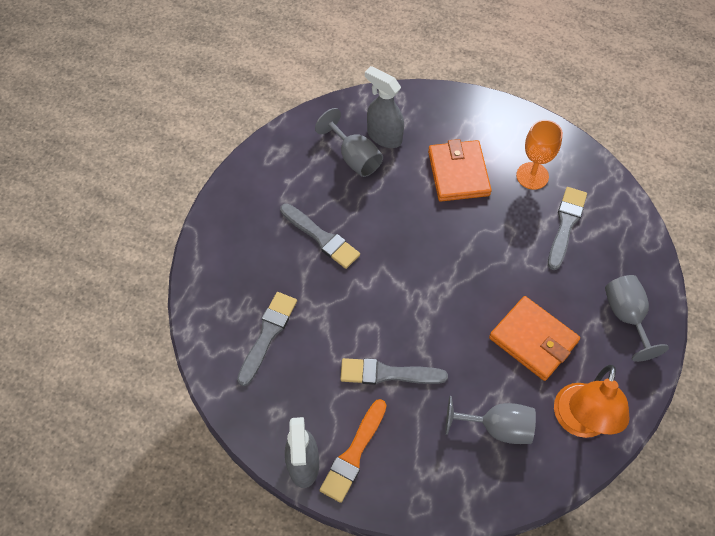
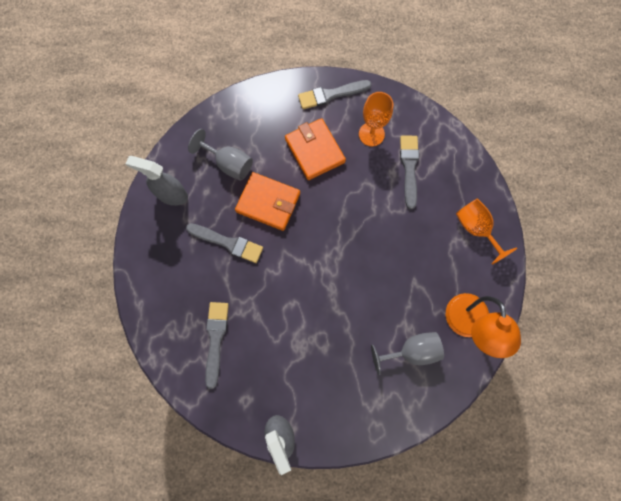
camera: 20 degrees left, 15 degrees up
orange brush [320,399,387,503] -> none
grey brush [340,358,448,385] -> grey brush moved to [298,80,372,109]
grey spray bottle [365,66,404,148] -> grey spray bottle moved to [126,156,188,206]
orange wallet [489,296,580,381] -> orange wallet moved to [235,172,300,231]
grey goblet [605,275,669,362] -> orange goblet [456,199,517,265]

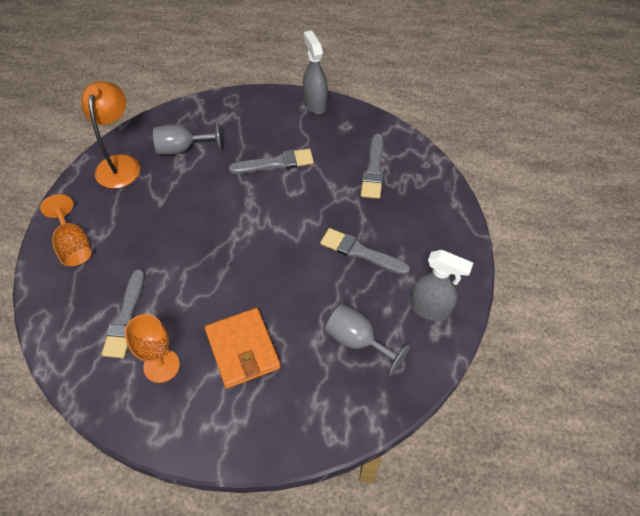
camera: 175 degrees left, 20 degrees down
orange wallet [235,172,300,231] -> none
grey brush [298,80,372,109] -> grey brush moved to [229,149,314,174]

